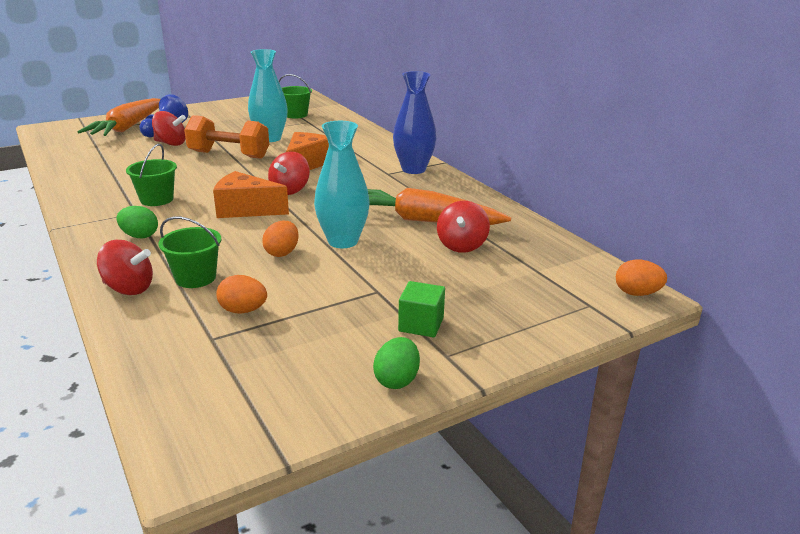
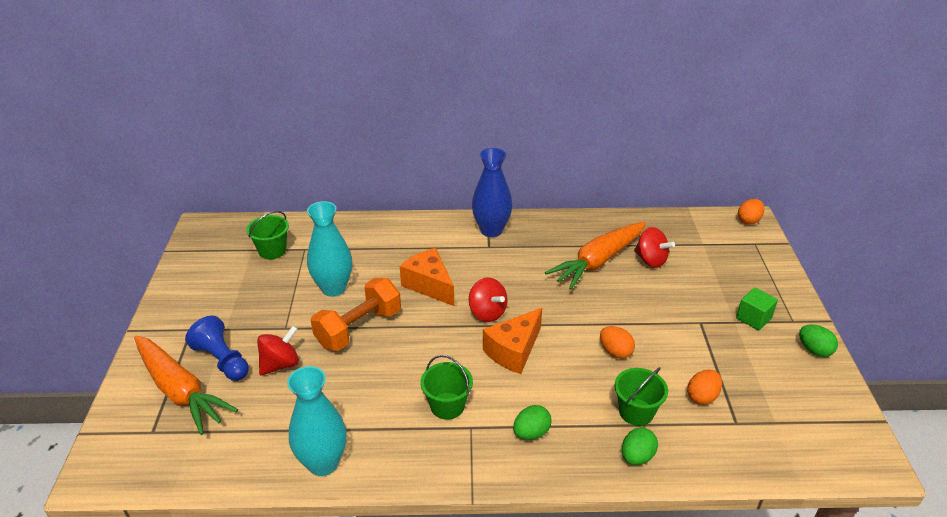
camera: 60 degrees left, 10 degrees up
red spinning top [97,240,153,295] -> green egg [622,427,658,465]
turquoise vase [314,121,370,248] -> turquoise vase moved to [287,366,347,476]

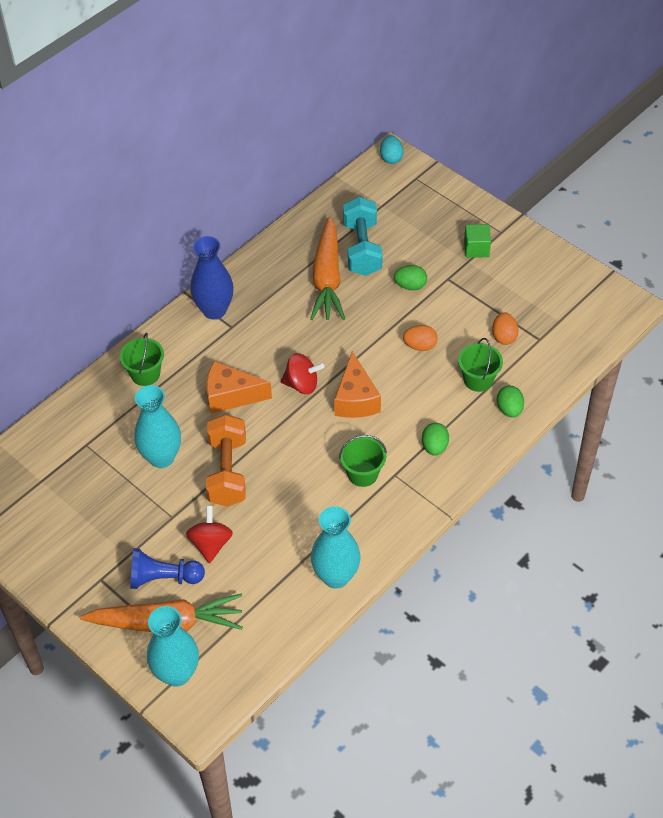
camera: 45 degrees left, 15 degrees up
green bucket [246,211,289,259] -> green bucket moved to [120,333,164,386]
red spinning top [634,227,675,268] -> turquoise dumbbell [343,197,383,276]
orange egg [738,199,764,225] -> turquoise egg [380,135,404,164]
green egg [799,324,838,357] -> green egg moved to [394,265,427,290]
none -> turquoise vase [147,606,199,687]

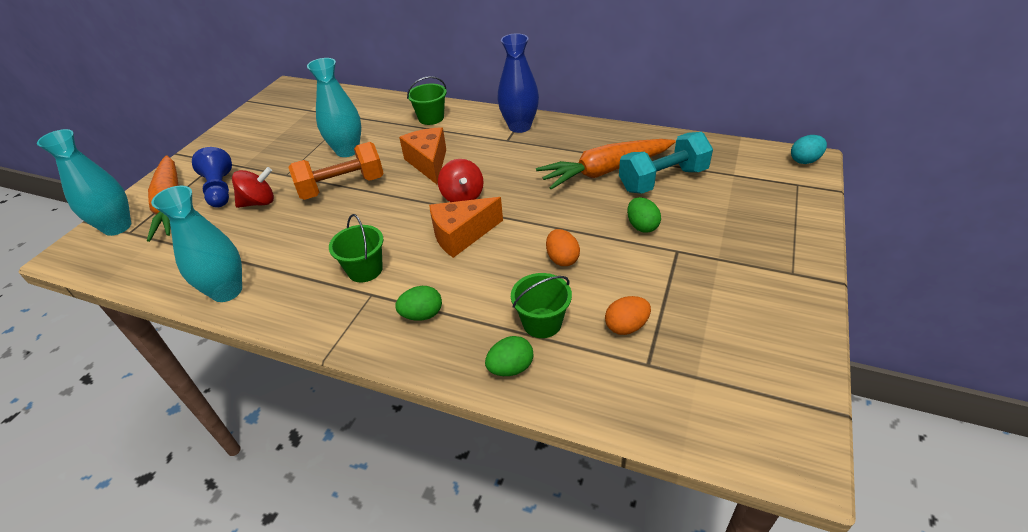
camera: 70 degrees right, 10 degrees down
green cube [464,224,491,258] -> none

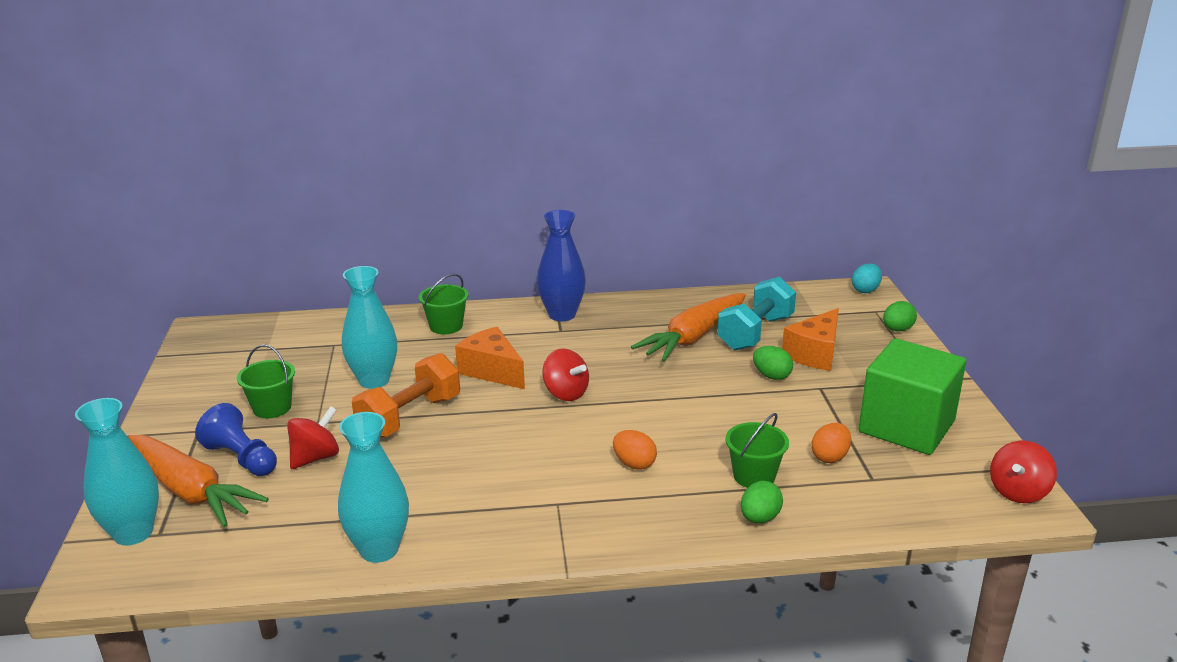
camera: 30 degrees left, 15 degrees down
green bucket [329,214,384,283] -> green bucket moved to [237,344,295,418]
green egg [395,286,442,321] -> green egg moved to [883,301,917,331]
orange cheese [429,197,503,258] -> orange cheese moved to [782,308,839,371]
orange egg [546,229,580,266] -> orange egg moved to [613,430,657,470]
none -> green cube [858,338,966,455]
none -> red spinning top [990,441,1057,503]

